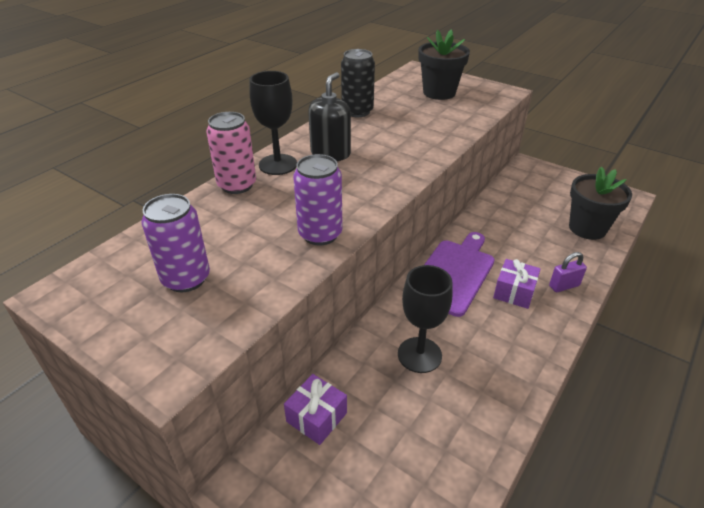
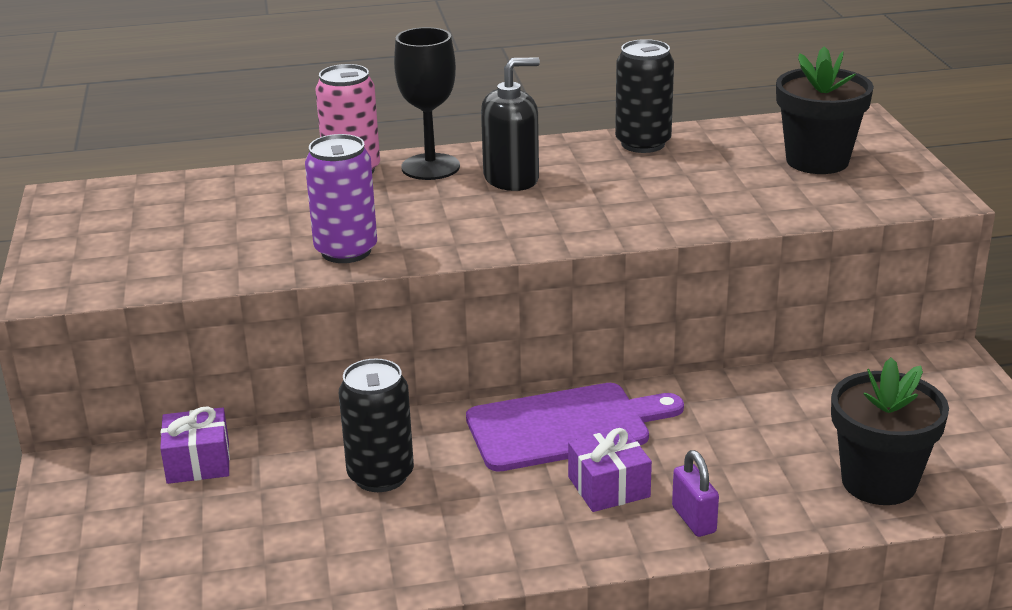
camera: 45 degrees right, 10 degrees down
purple can [142,194,210,292] -> none
black goblet [398,265,453,373] -> black can [339,359,414,492]
purple padlock [549,252,587,292] -> purple padlock turned 45 degrees clockwise [672,450,719,537]

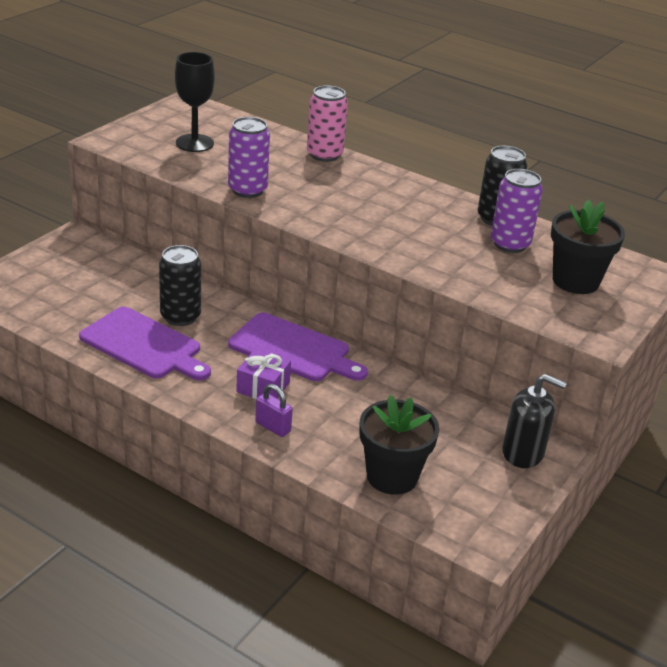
camera: 40 degrees right, 5 degrees up
purple gift [160,407,230,484] -> none
black goblet [394,27,460,180] -> black goblet moved to [175,52,215,152]
black soap dispenser [481,57,540,191] -> black soap dispenser moved to [502,374,567,468]
purple padlock [672,450,719,537] -> purple padlock turned 75 degrees counterclockwise [255,384,293,437]
none -> purple cutting board [79,307,211,380]
none -> purple can [491,169,543,253]

